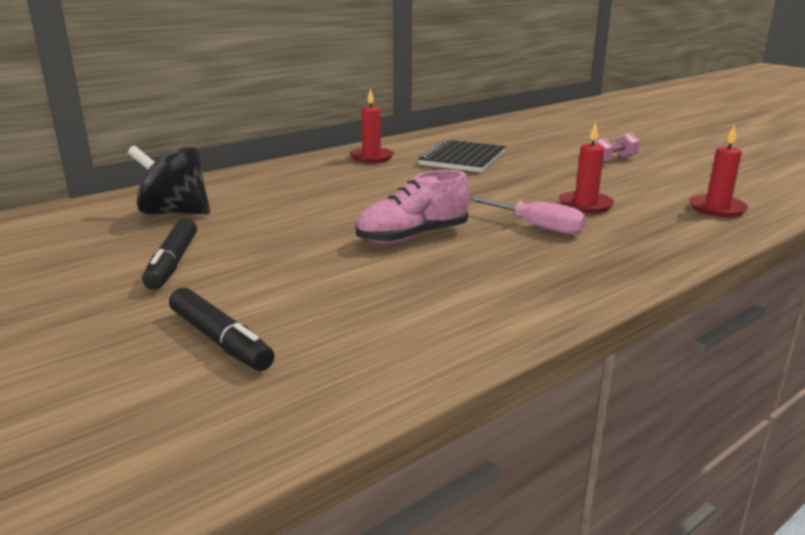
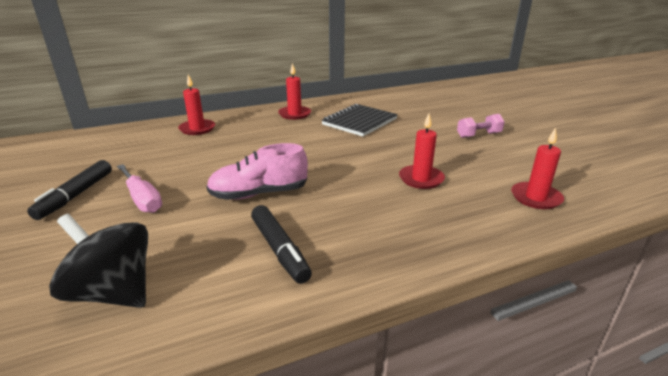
camera: 15 degrees right, 5 degrees up
black spinning top [128,145,210,215] -> black spinning top moved to [49,214,148,308]
black marker [169,287,275,371] -> black marker moved to [251,205,312,284]
pink screwdriver [469,196,587,235] -> pink screwdriver moved to [117,164,162,213]
none -> red candle [178,75,215,135]

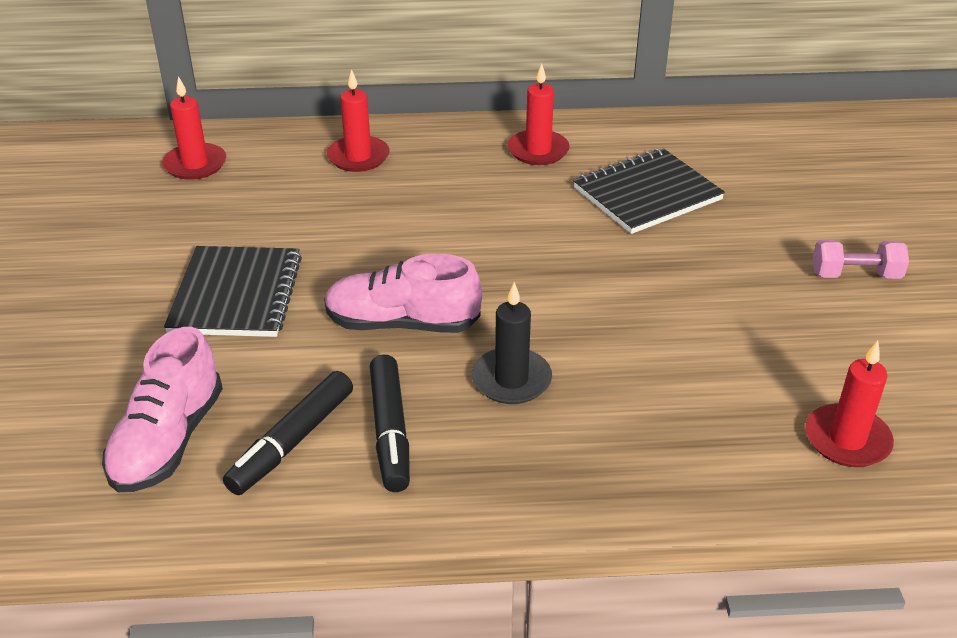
camera: 20 degrees right, 10 degrees up
black marker [27,160,112,220] -> black marker moved to [223,371,353,495]
black spinning top [49,214,148,308] -> pink shoe [102,327,223,492]
pink screwdriver [117,164,162,213] -> black notebook [164,246,302,337]
red candle [399,114,445,189] -> red candle moved to [162,76,226,180]
none -> black candle [472,282,552,404]

